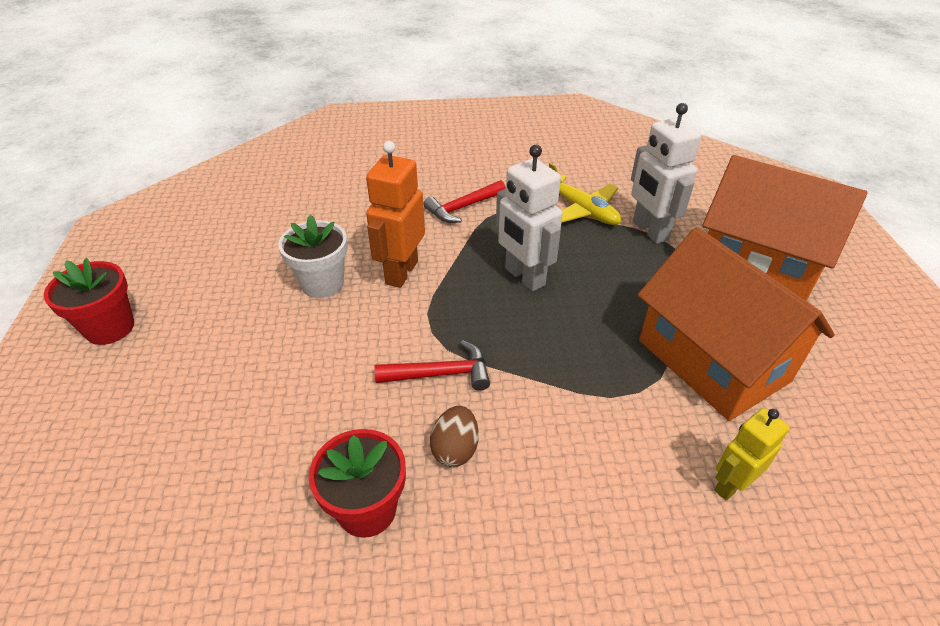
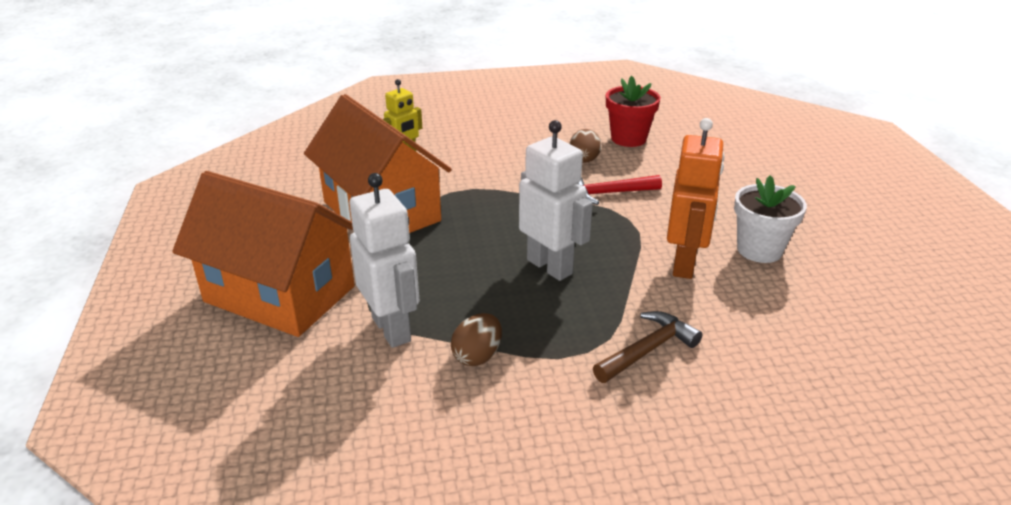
camera: 175 degrees right, 10 degrees down
red flower pot [44,258,134,345] -> none
red hammer [423,180,506,223] -> brown hammer [593,311,702,383]
yellow plane [549,163,621,225] -> brown egg [451,313,502,366]

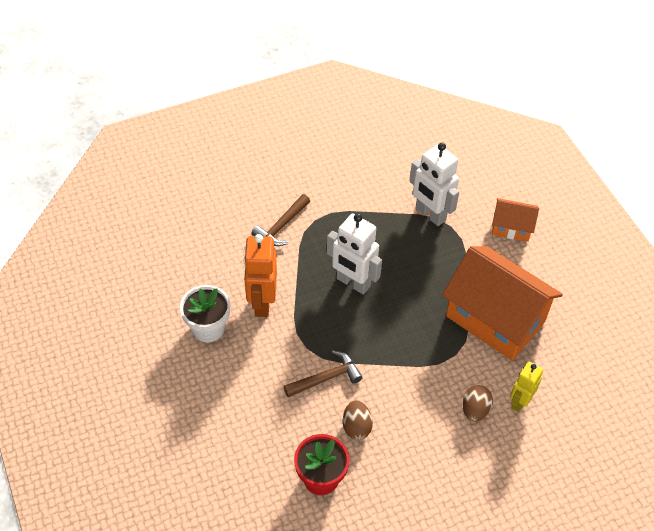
camera: 165 degrees right, 20 degrees up
orange house [172,171,355,337] -> orange house [492,198,539,242], size x0.49
brown egg [451,313,502,366] -> brown egg moved to [462,385,493,422]
red hammer [577,175,662,205] -> brown hammer [283,350,363,397]

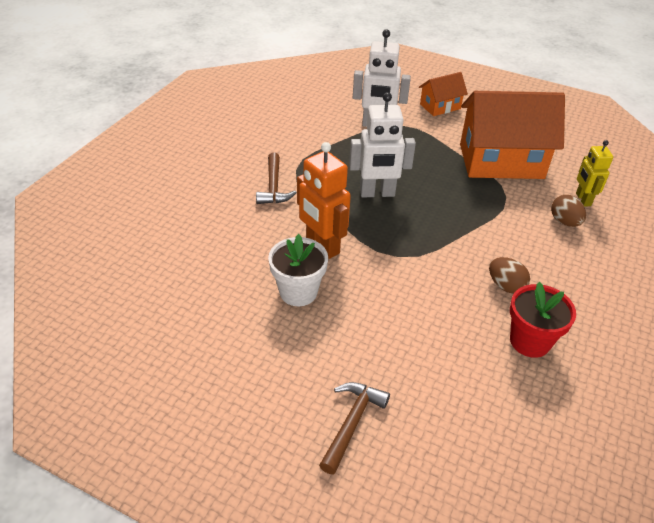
camera: 40 degrees left, 10 degrees down
brown hammer [283,350,363,397] -> brown hammer moved to [319,382,390,474]

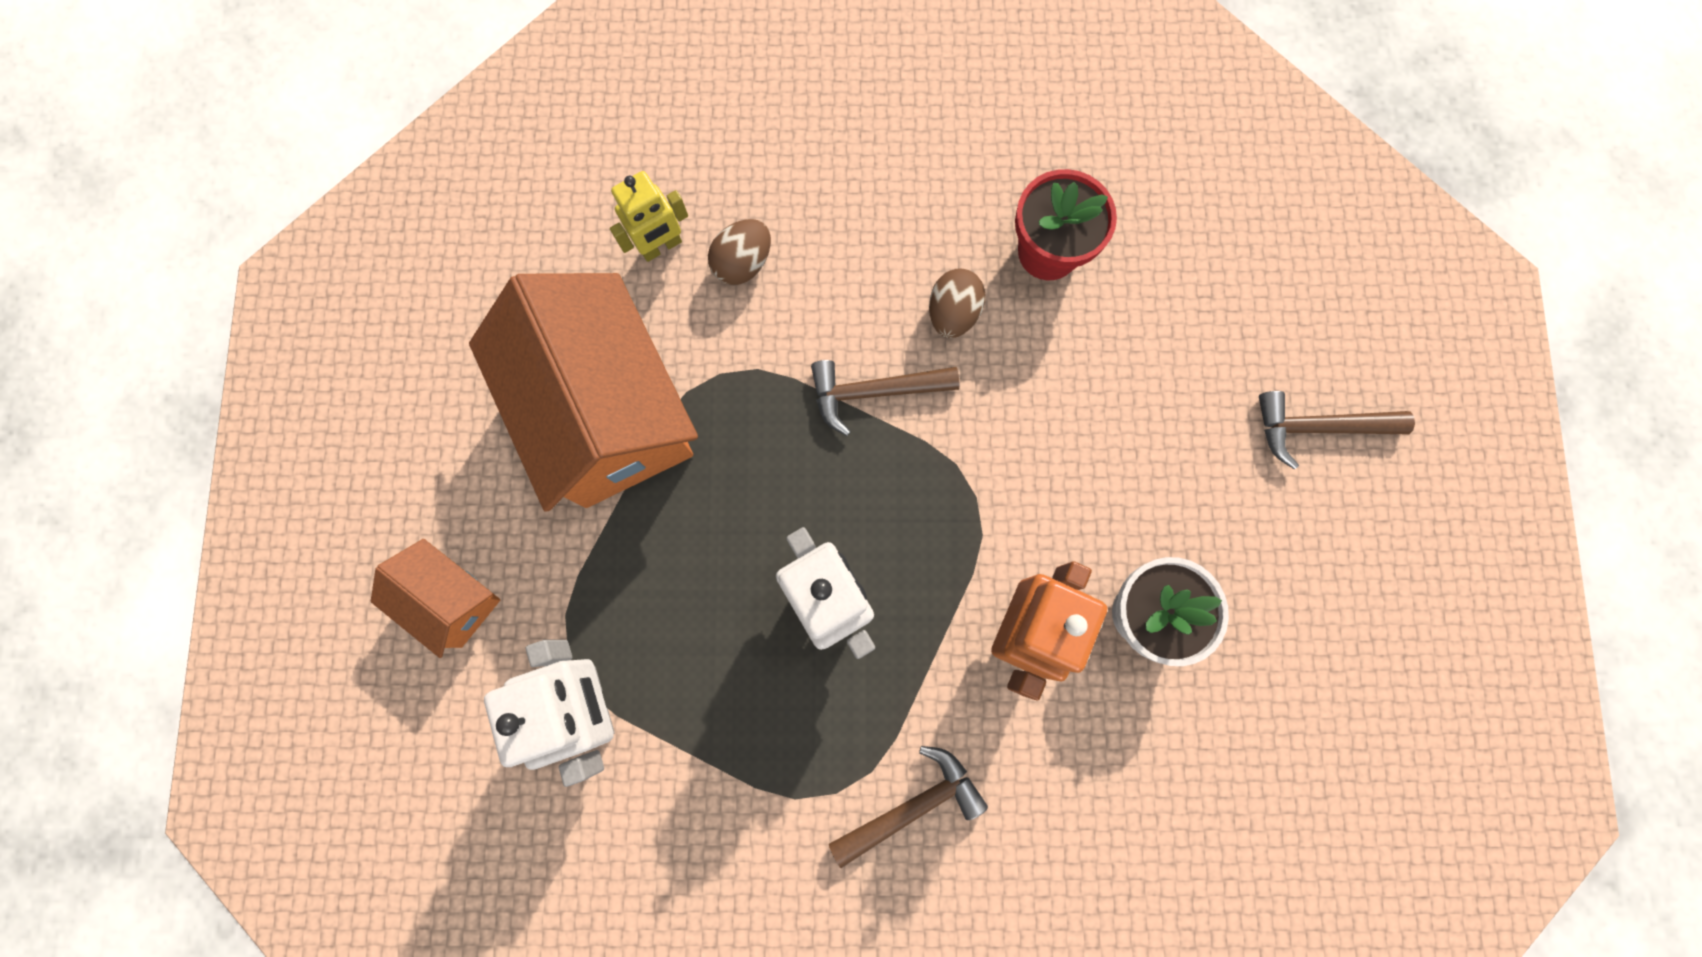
camera: 115 degrees left, 35 degrees up
none -> brown hammer [811,360,960,436]

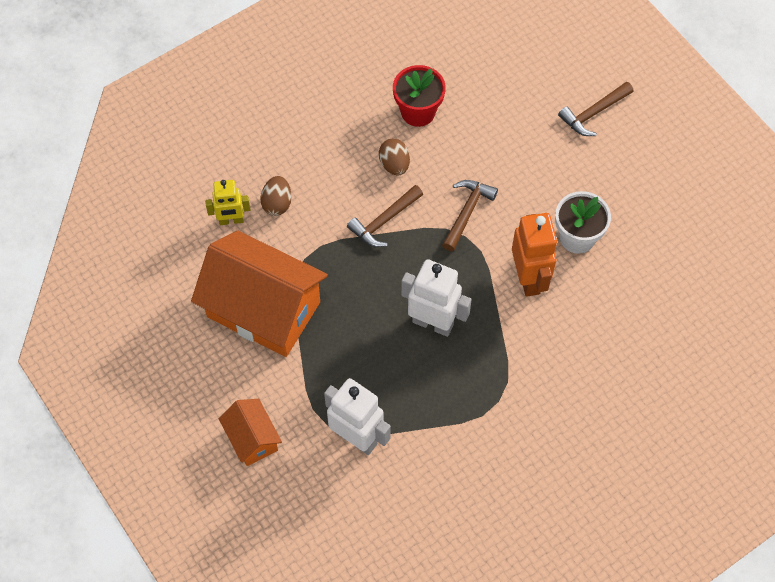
camera: 35 degrees left, 15 degrees down
orange house [371,539,500,658] -> orange house turned 60 degrees clockwise [219,399,282,466]
yellow robot [610,171,688,262] -> yellow robot turned 60 degrees clockwise [205,180,250,225]
brown hammer [829,746,988,868] -> brown hammer moved to [442,180,498,251]

